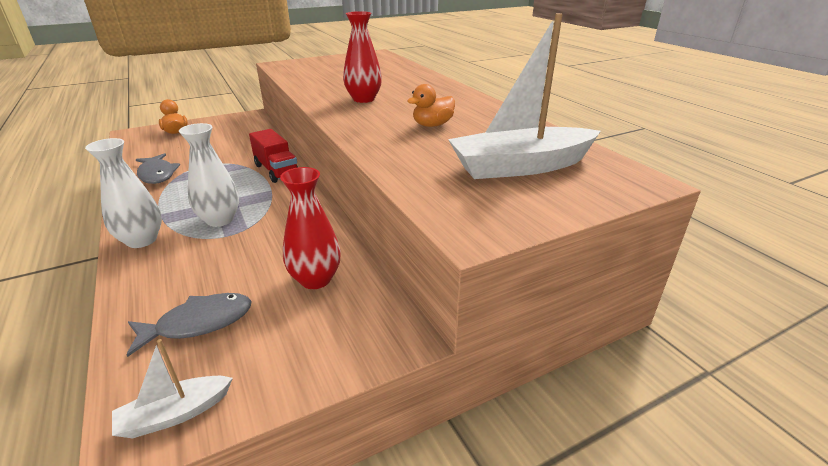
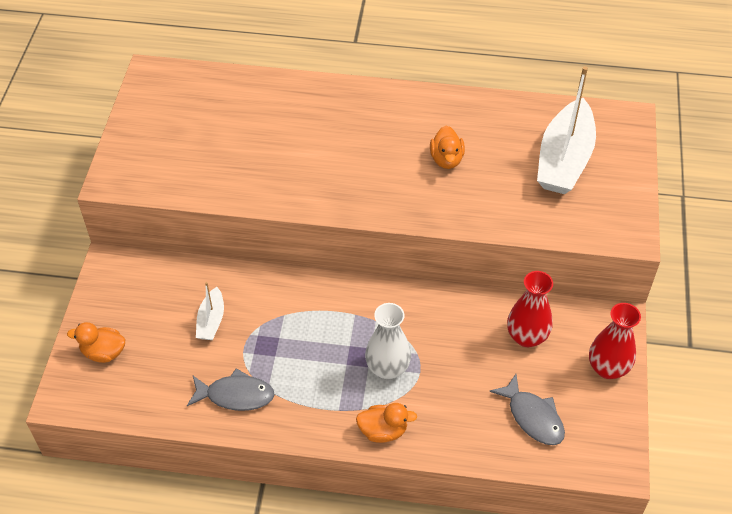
camera: 55 degrees left, 20 degrees up
white vase [85,138,162,248] -> orange duck [356,403,417,443]
white boat [112,339,233,439] -> white boat moved to [196,282,224,340]
grey fish [127,293,251,357] -> grey fish turned 135 degrees clockwise [489,374,565,445]
red truck [249,129,298,183] -> none
red vase [343,11,382,103] -> red vase moved to [589,303,641,379]

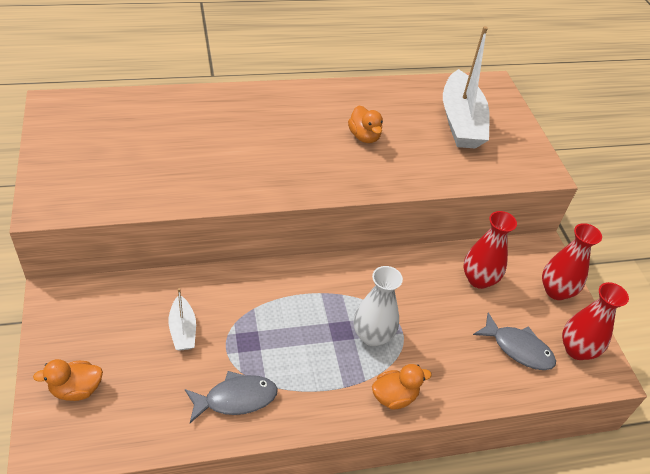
camera: 25 degrees left, 5 degrees down
none -> red vase [562,282,629,360]

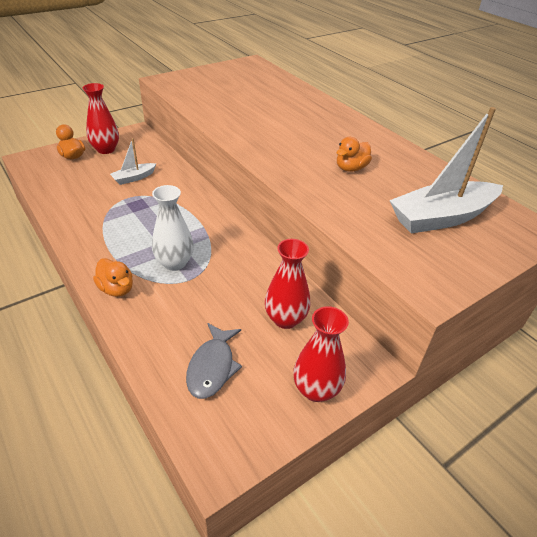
camera: 70 degrees right, 5 degrees down
grey fish [185,371,278,423] -> none
red vase [562,282,629,360] -> red vase moved to [83,83,119,154]

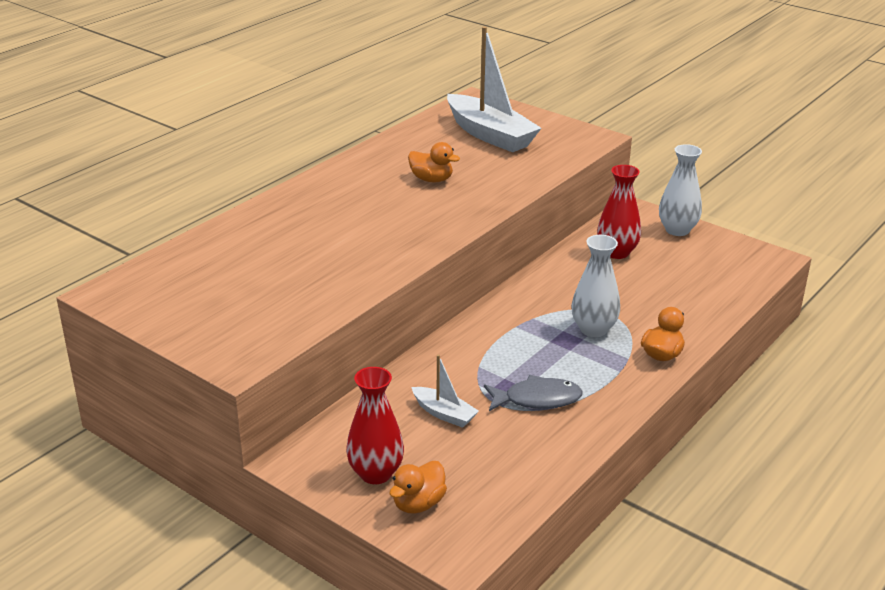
camera: 105 degrees left, 10 degrees down
grey fish [186,323,242,399] -> grey fish moved to [484,375,583,411]
red vase [294,306,349,402] -> white vase [659,144,702,236]

